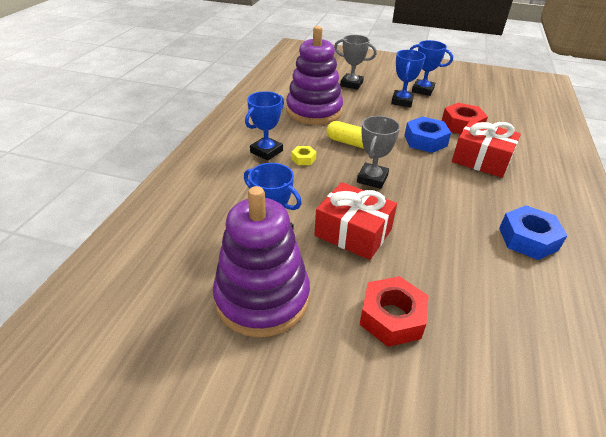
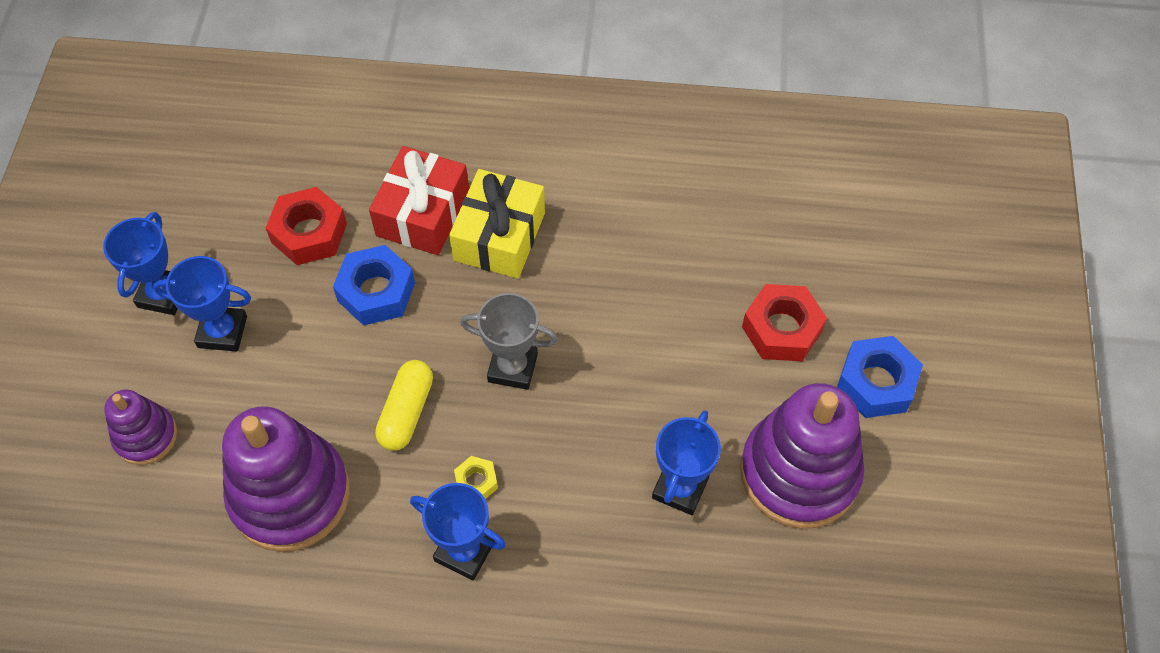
camera: 100 degrees left, 20 degrees up
red gift [315,182,397,260] -> none
grey trophy [334,35,377,90] -> purple stacking toy [104,390,177,465]
blue nut [499,205,568,260] -> blue nut moved to [837,336,923,418]
none -> yellow gift [449,169,545,279]

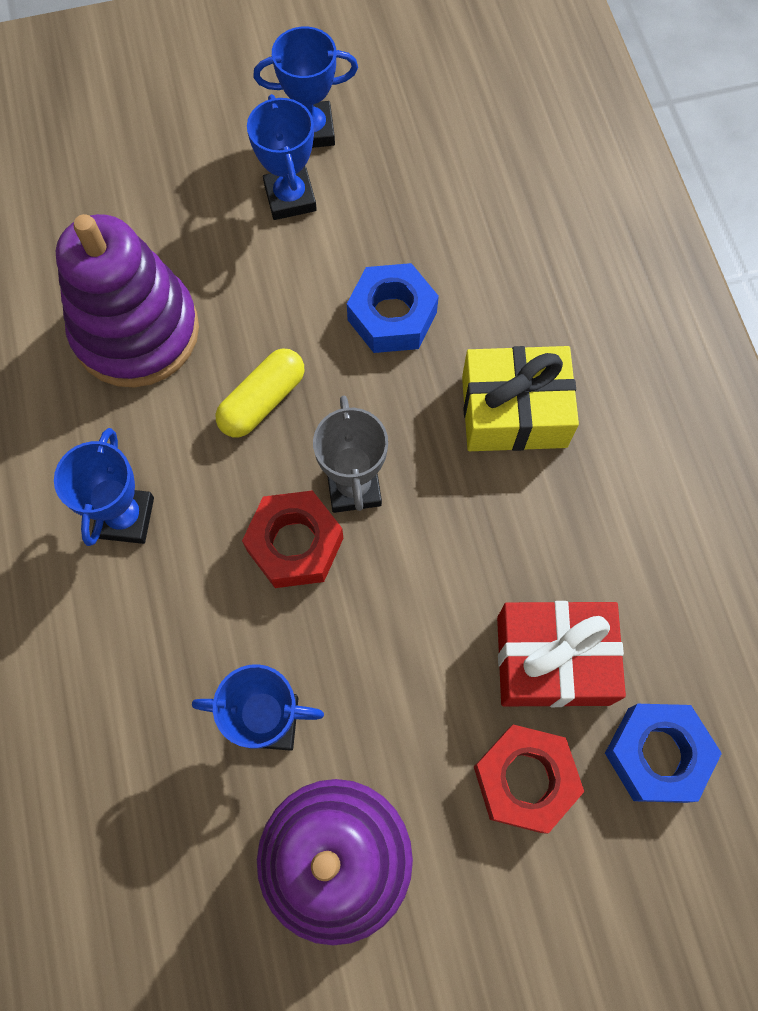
camera: 70 degrees right, 10 degrees up
purple stacking toy [104,390,177,465] -> none
red nut [266,187,347,265] -> red nut moved to [242,490,343,588]
red gift [369,146,469,255] -> red gift moved to [497,601,626,707]
yellow capsule [375,360,433,451] -> yellow capsule turned 45 degrees counterclockwise [216,349,304,437]
yellow nut [454,456,498,499] -> none
blue nut [837,336,923,418] -> blue nut moved to [605,704,722,803]

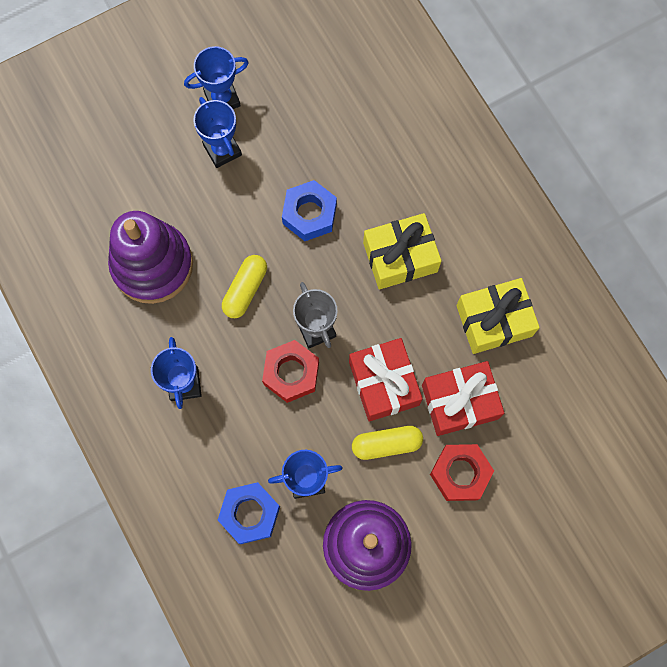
camera: 15 degrees left, 5 degrees up
blue nut [605,704,722,803] -> blue nut moved to [218,482,280,544]
none -> red gift [349,338,423,422]
none -> yellow capsule [352,426,423,460]
none -> yellow gift [456,278,540,354]

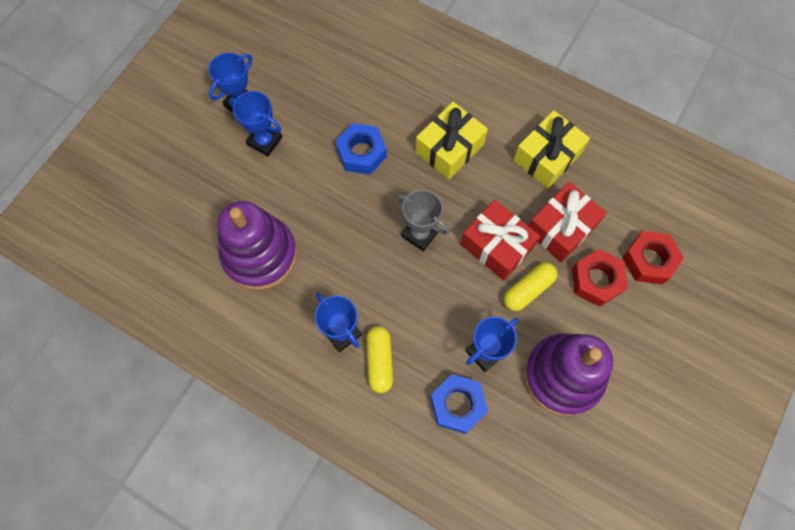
camera: 30 degrees left, 5 degrees down
yellow capsule [222,255,267,318] -> yellow capsule moved to [366,326,393,393]
red nut [262,340,319,403] -> red nut moved to [622,231,684,284]

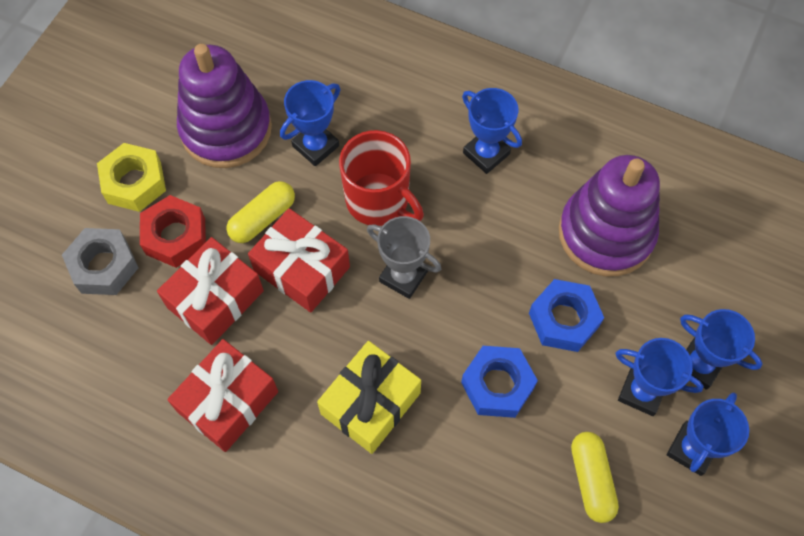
camera: 175 degrees right, 5 degrees down
yellow capsule [366,326,393,393] -> yellow capsule moved to [571,432,619,523]
blue nut [430,374,488,434] -> blue nut moved to [529,279,604,352]
yellow gift [513,110,590,188] -> red gift [167,339,278,452]
red nut [622,231,684,284] -> grey nut [62,228,139,295]
none -> yellow nut [97,143,166,212]
none -> red mug [339,130,424,226]
none -> blue trophy [680,309,763,390]

